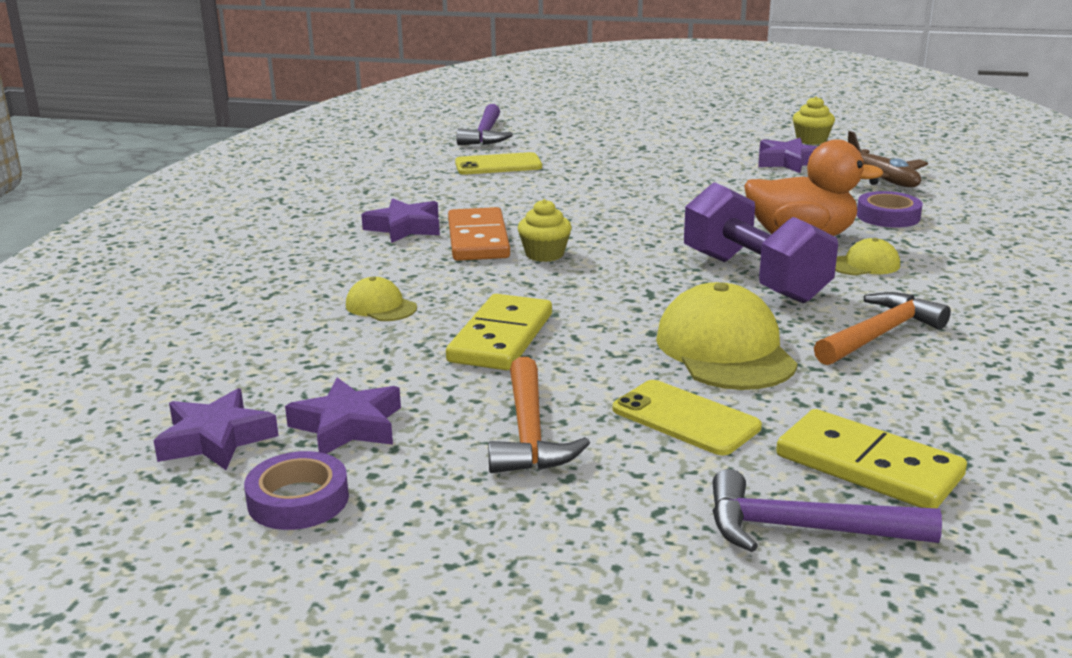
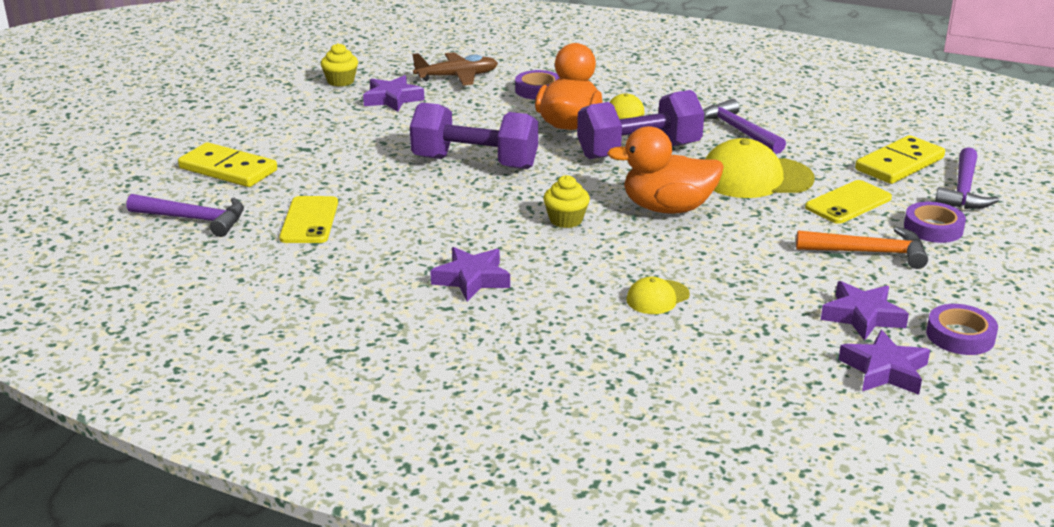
camera: 80 degrees left, 5 degrees up
yellow domino [446,294,552,370] -> yellow domino moved to [178,142,277,187]
orange domino [448,207,510,261] -> none
orange hammer [814,292,951,365] -> purple hammer [703,99,786,154]
none -> purple dumbbell [410,102,538,169]
none -> orange duck [607,126,724,214]
none -> purple tape [904,202,966,243]

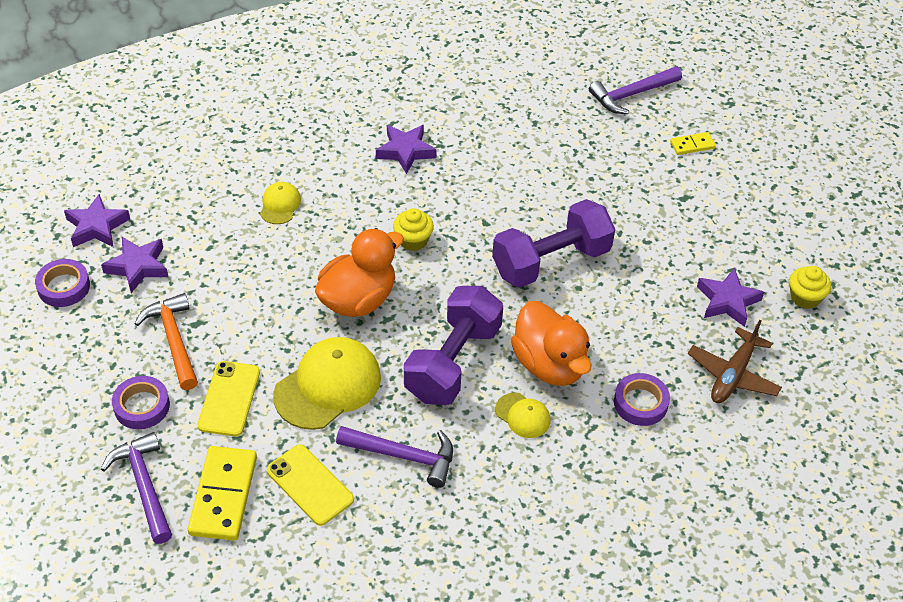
camera: 135 degrees right, 20 degrees up
yellow domino [178,142,277,187] -> yellow domino [670,132,716,155], size x0.52
yellow phone [279,196,338,243] -> yellow phone moved to [267,444,354,526]
orange hammer [796,227,928,269] -> orange hammer turned 105 degrees clockwise [135,293,198,390]

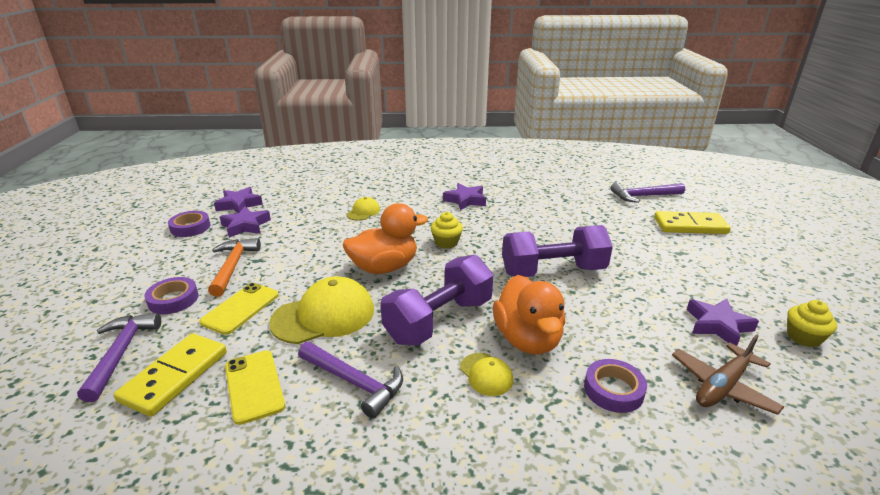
camera: 20 degrees right, 20 degrees down
yellow domino [670,132,716,155] -> yellow domino [654,211,731,234], size x1.94

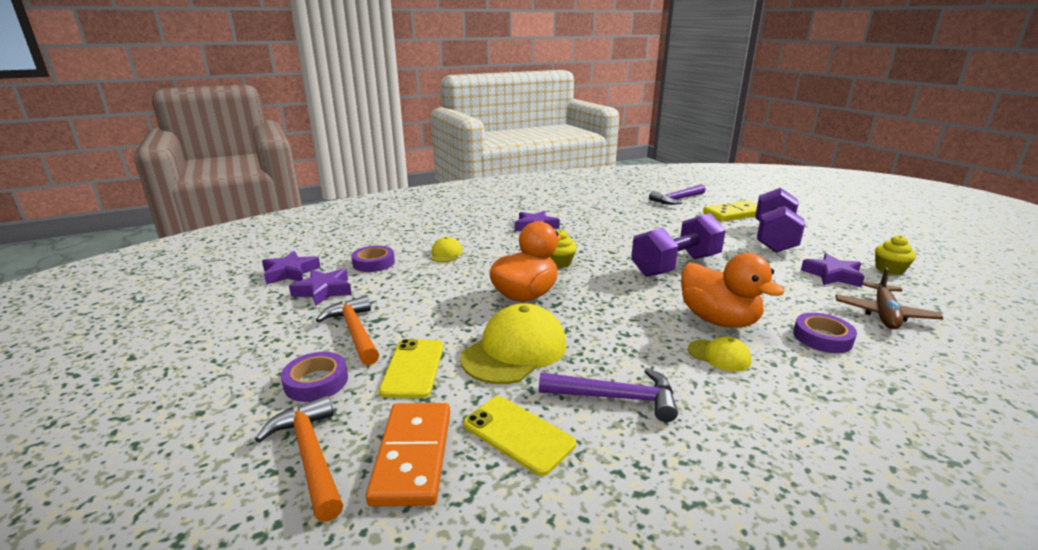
camera: 25 degrees left, 5 degrees down
purple hammer [77,313,161,402] -> orange hammer [255,395,343,522]
yellow domino [114,333,227,417] -> orange domino [366,403,450,506]
purple tape [168,211,211,237] -> purple tape moved to [351,246,395,272]
purple dumbbell [380,255,493,346] -> purple dumbbell moved to [755,188,805,253]

